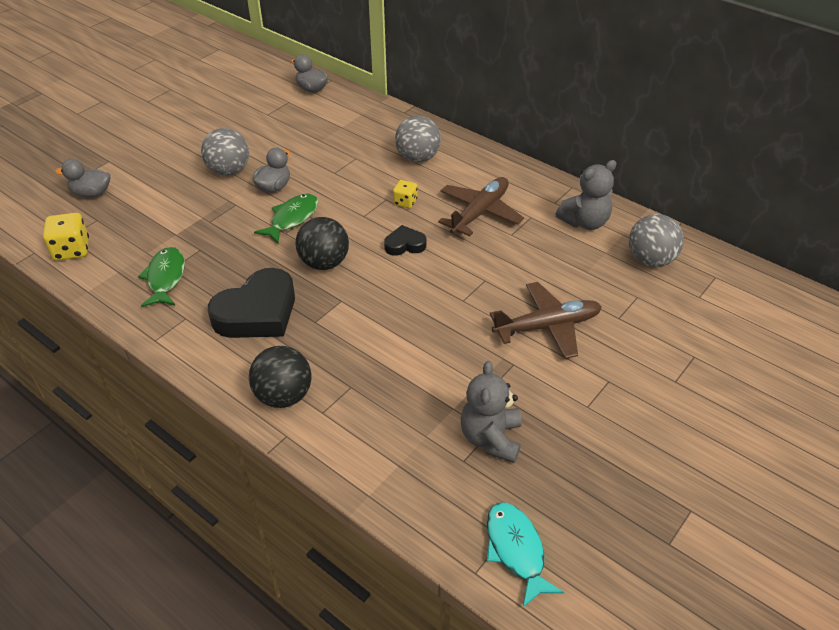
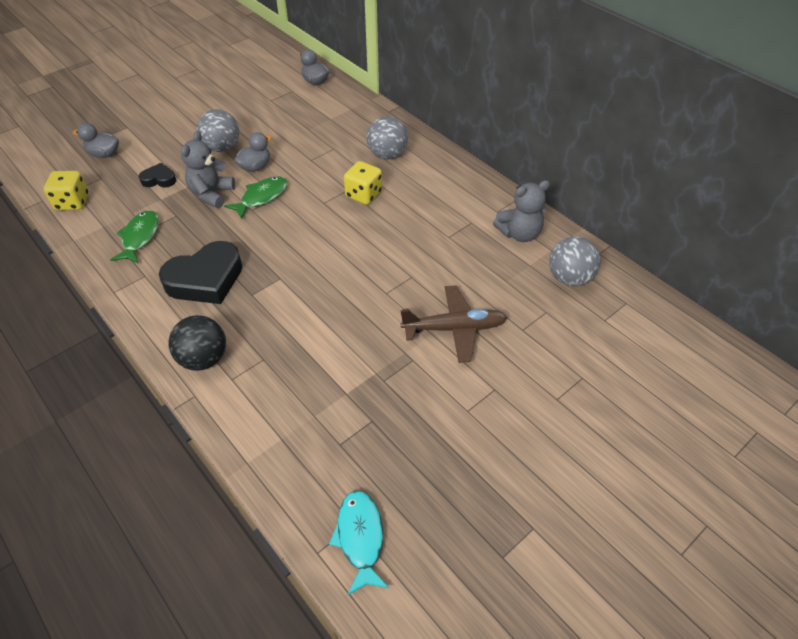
camera: 10 degrees right, 5 degrees up
black ball [295,217,349,270] -> none
black heart [384,225,426,256] -> black heart moved to [139,163,176,188]
yellow dice [393,180,417,208] -> yellow dice [344,161,382,205], size x1.62
brown plane [438,177,524,236] -> none
grey teddy bear [461,361,521,463] -> grey teddy bear moved to [181,131,235,208]

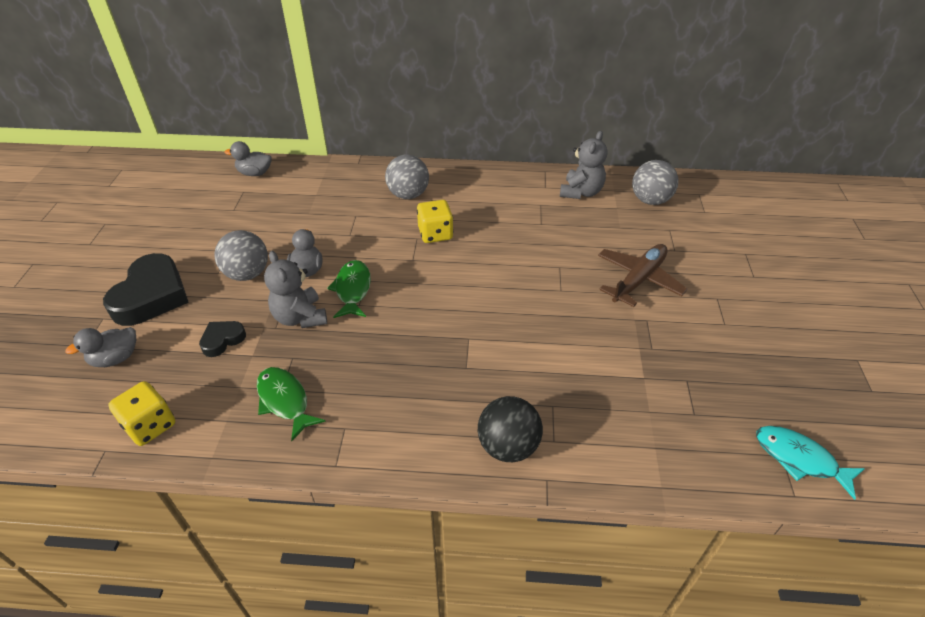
camera: 45 degrees left, 5 degrees down
black heart [159,241,242,304] -> black heart moved to [103,253,189,326]

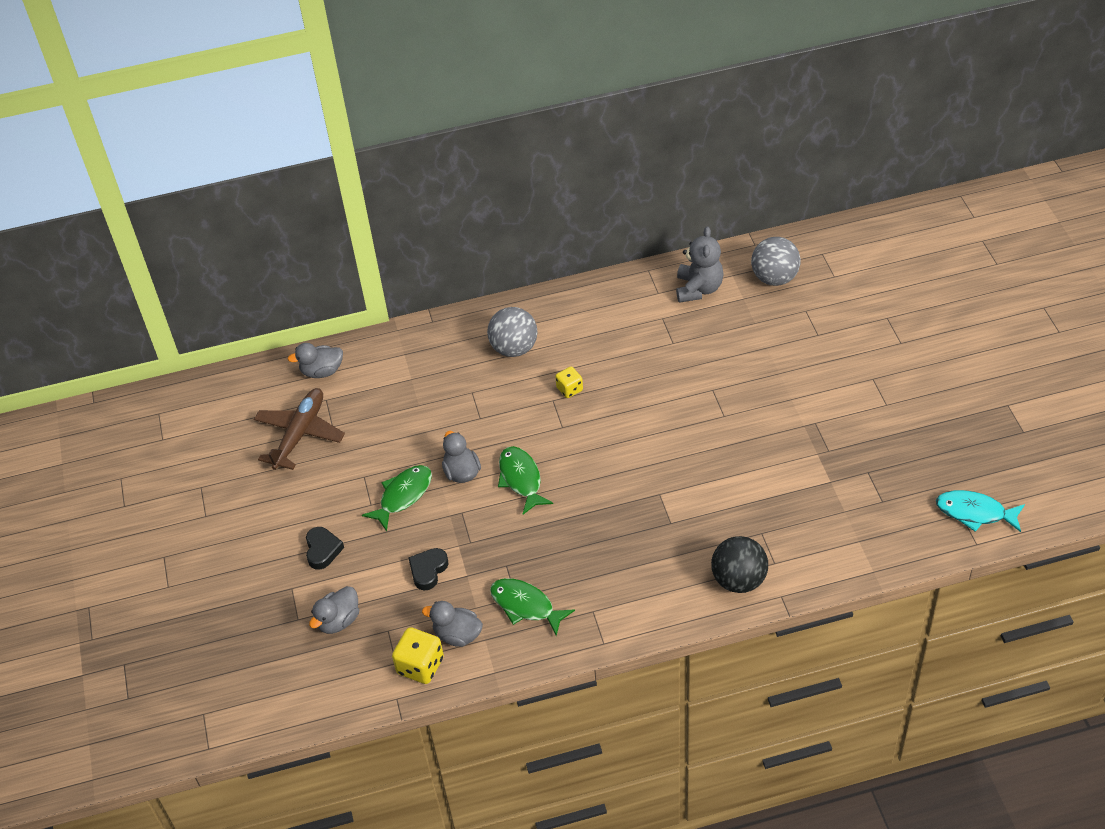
camera: 15 degrees left, 5 degrees up
black heart [103,253,189,326] -> black heart [306,527,344,569], size x0.50
grey ball [214,230,268,281] -> green fish [362,465,432,531]
grey teddy bear [264,251,327,328] -> none
yellow dice [417,200,453,243] -> yellow dice [555,367,583,398], size x0.62
brown plane [598,244,688,307] -> brown plane moved to [254,388,345,470]
none -> grey duck [422,601,483,647]

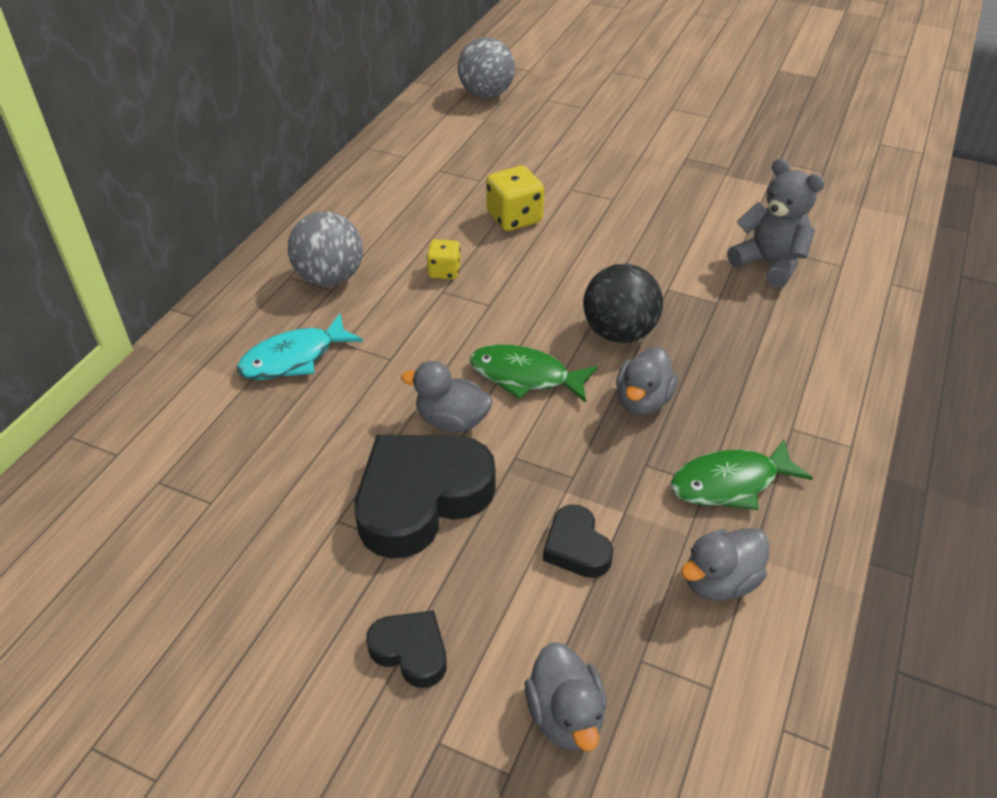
camera: 55 degrees left, 5 degrees down
brown plane [254,388,345,470] -> none
grey duck [288,343,343,378] -> grey duck moved to [616,346,678,415]
green fish [362,465,432,531] -> black heart [355,435,496,559]
yellow dice [392,627,444,684] -> yellow dice moved to [486,166,544,231]
grey teddy bear [676,226,724,303] -> grey teddy bear moved to [727,159,825,288]
black ball [711,536,768,593] -> black ball moved to [583,264,663,343]
turquoise fish [936,490,1025,532] -> turquoise fish moved to [237,314,363,380]

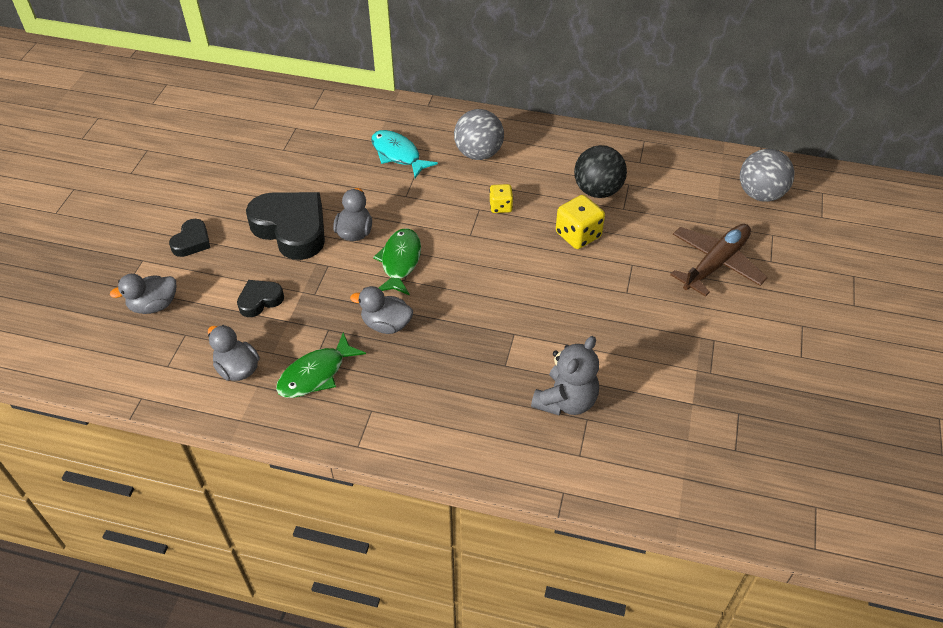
camera: 80 degrees right, 5 degrees up
black ball [583,264,663,343] -> black ball moved to [574,145,627,198]
green fish [671,438,813,510] -> green fish turned 105 degrees counterclockwise [276,332,366,398]
none -> brown plane [670,224,767,297]

